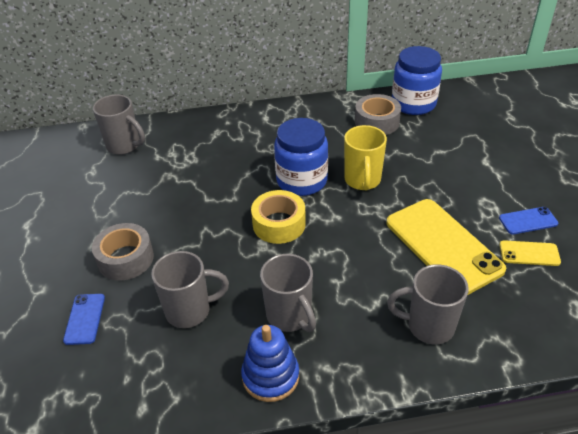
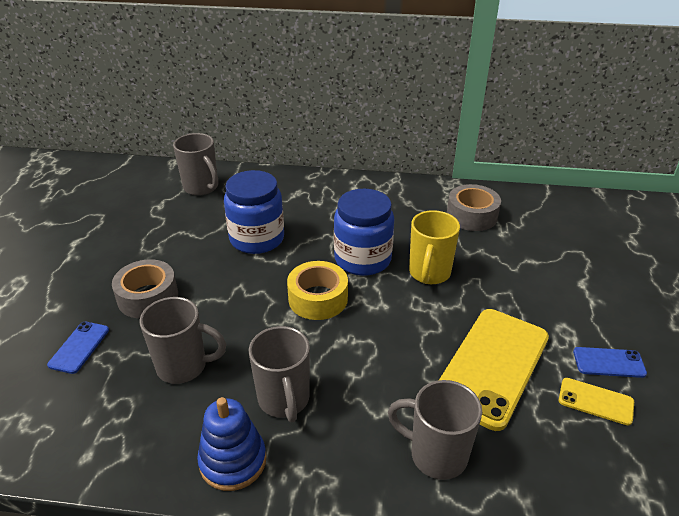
camera: 15 degrees right, 5 degrees down
yellow phone [386,199,506,295] -> yellow phone turned 45 degrees clockwise [439,309,549,431]
blue jar [392,46,442,115] -> blue jar moved to [224,170,284,254]

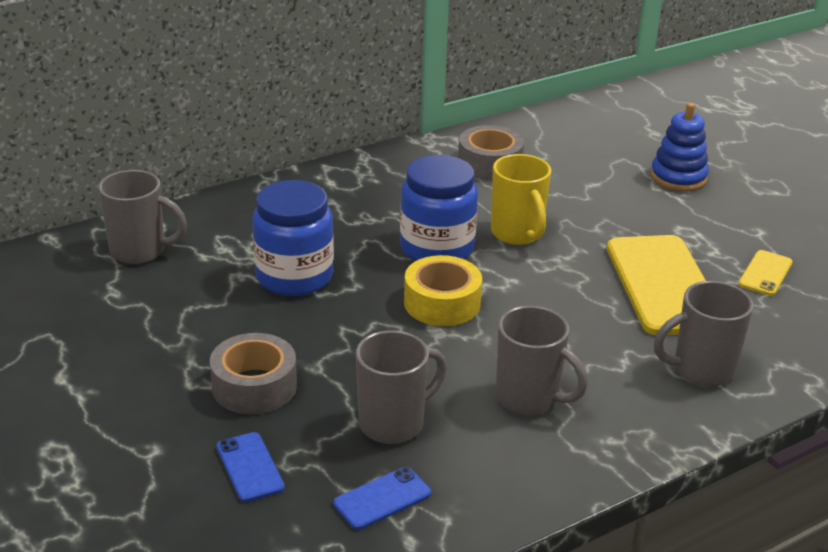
camera: 40 degrees left, 5 degrees down
blue stacking toy [197,397,266,491] -> blue stacking toy moved to [651,103,709,191]
yellow phone [559,378,634,425] -> yellow phone turned 45 degrees counterclockwise [739,250,793,296]
blue phone [573,347,647,378] -> blue phone moved to [333,467,431,530]

